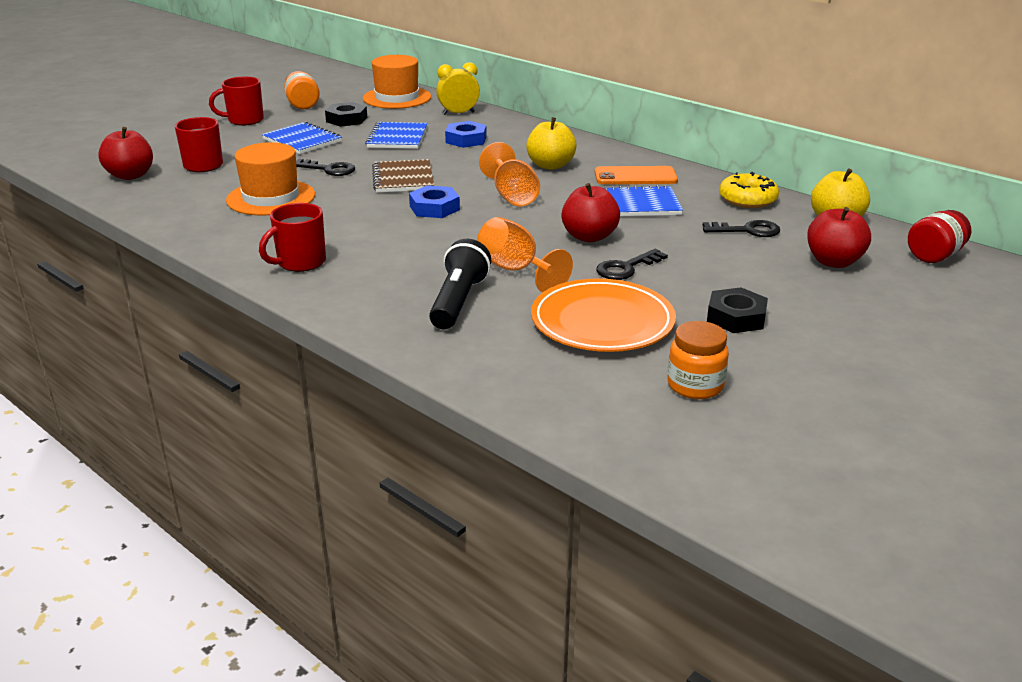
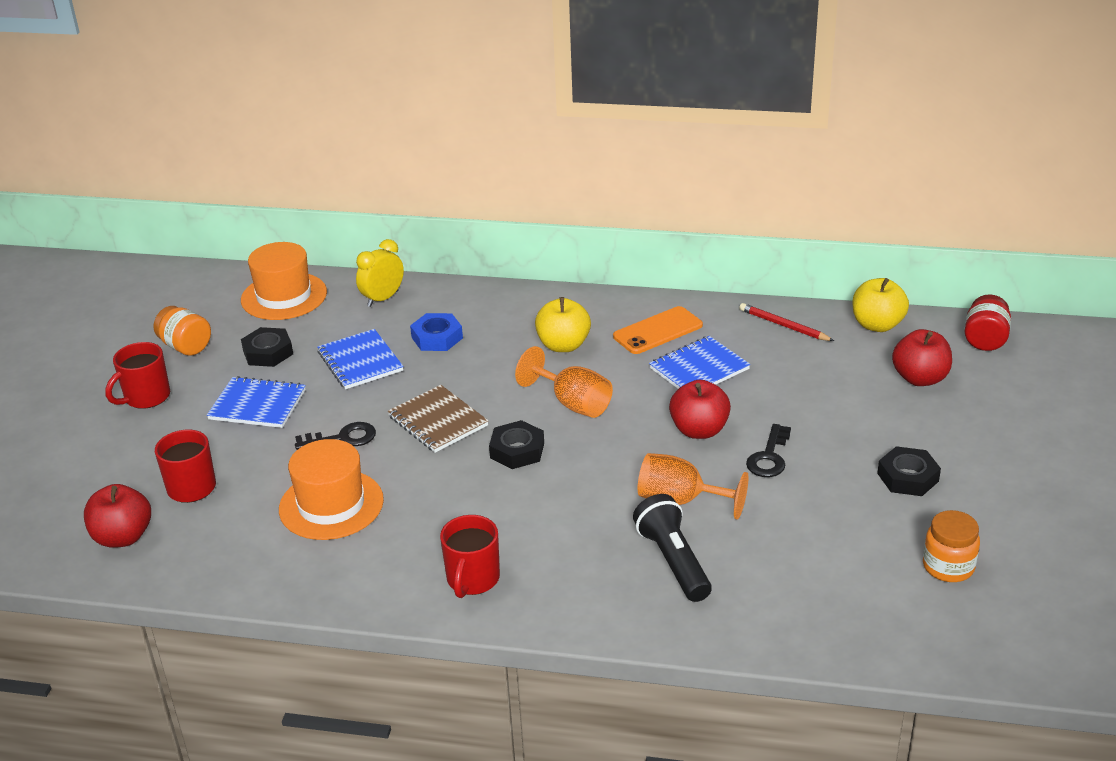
camera: 30 degrees left, 5 degrees up
blue nut [409,185,460,218] -> black nut [489,420,544,469]
orange plate [531,278,676,352] -> none
black key [703,220,780,237] -> none
yellow donut [719,172,779,208] -> red pencil [739,303,834,341]

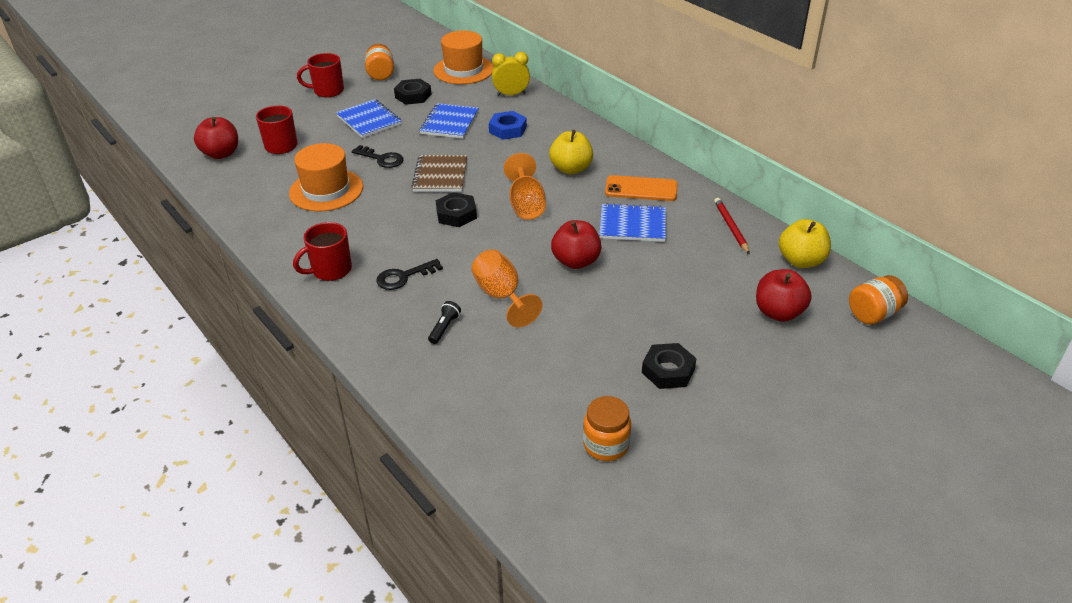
camera: 40 degrees right, 5 degrees up
black flashlight [633,494,712,602] -> black flashlight [428,301,461,344], size x0.51
black key [746,424,791,477] -> black key moved to [376,259,443,290]
red jar [965,294,1011,351] -> orange jar [849,275,908,325]

